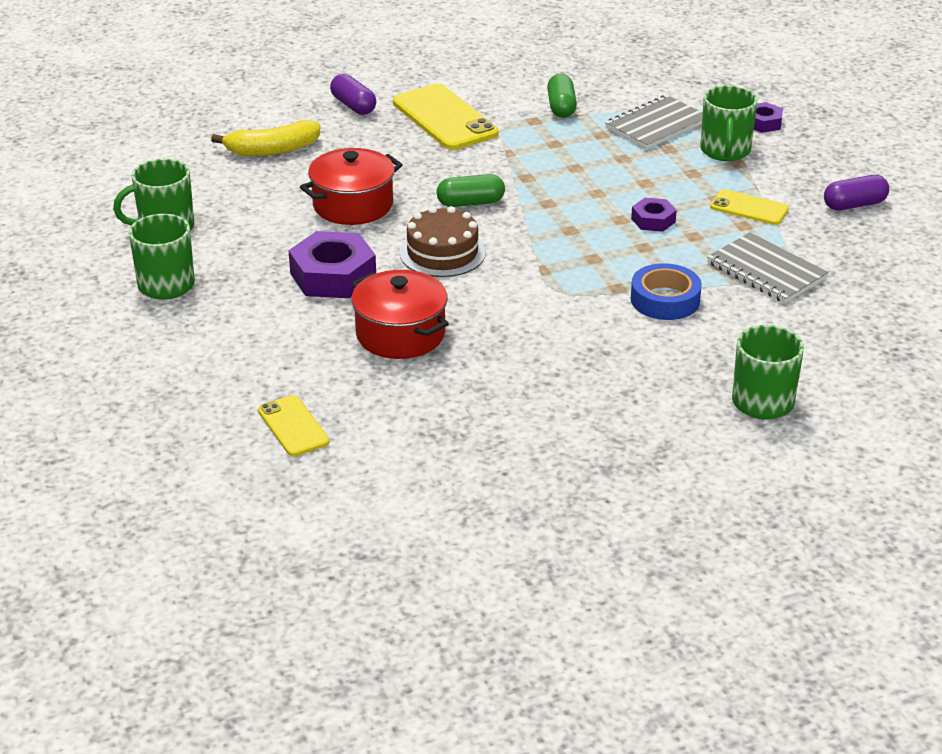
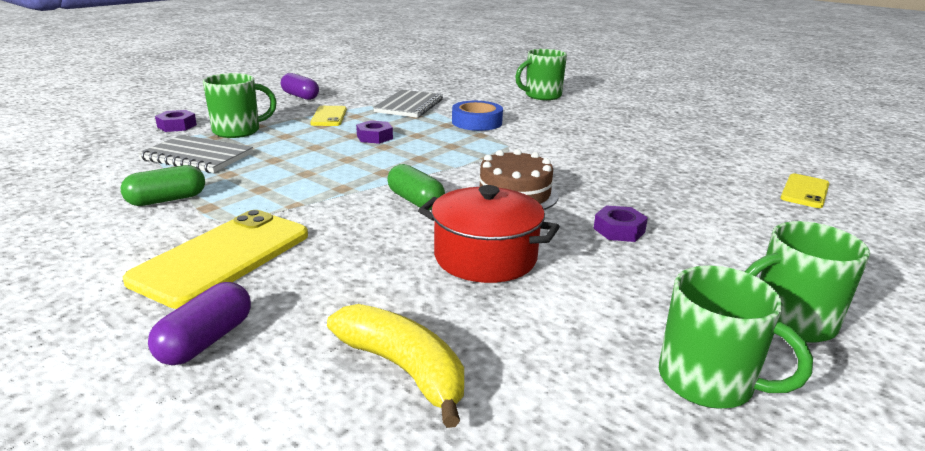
camera: 120 degrees left, 10 degrees down
purple nut [288,231,376,298] -> purple nut [593,205,648,242], size x0.53
red pot [351,270,449,359] -> none

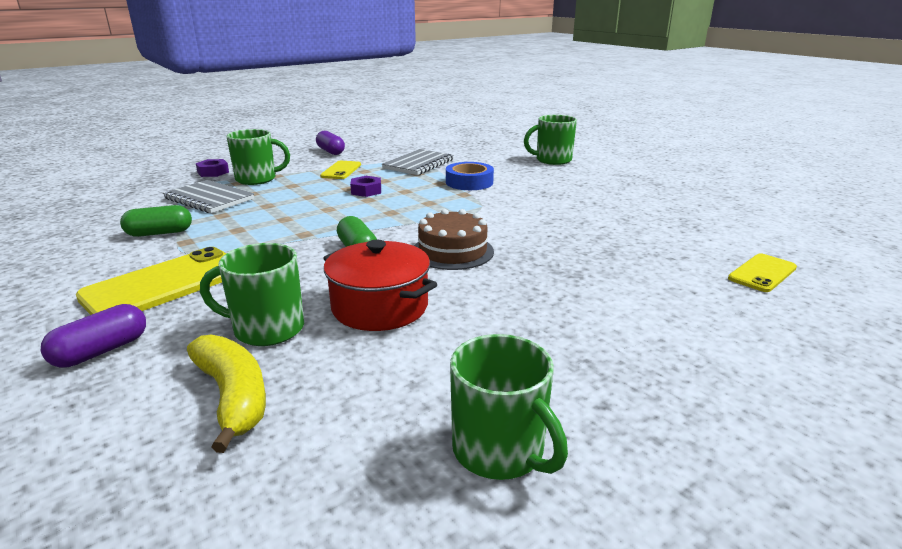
camera: 15 degrees right, 0 degrees up
purple nut [593,205,648,242] -> none
green mug [744,221,870,343] -> green mug moved to [200,243,304,346]

